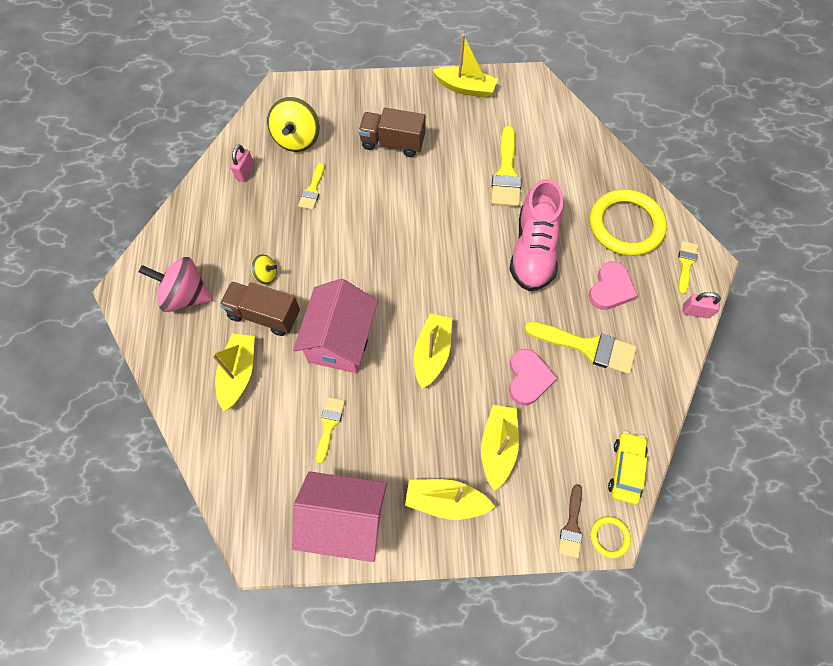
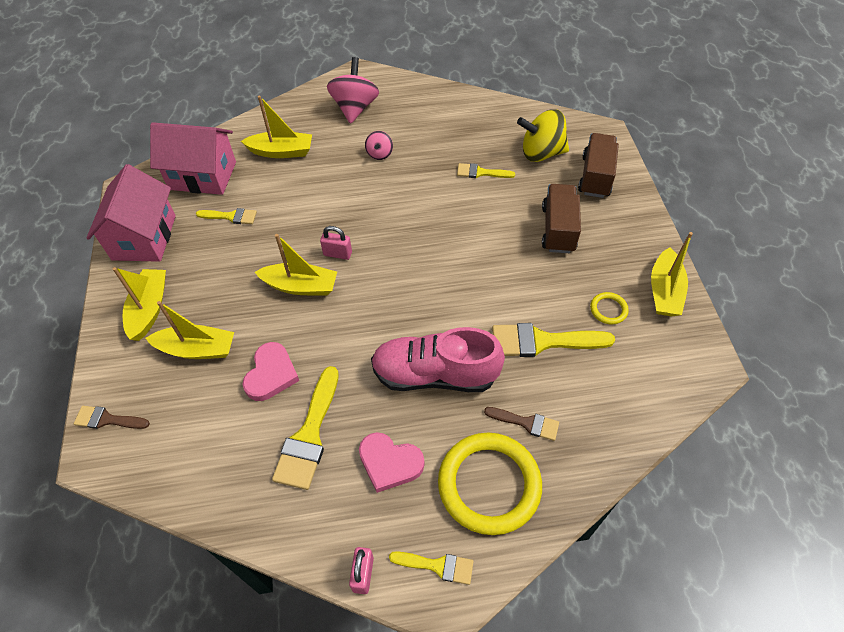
camera: 85 degrees right, 10 degrees down
brown truck [219,281,300,336] -> brown truck moved to [578,133,619,198]
pink padlock [230,144,254,182] -> pink padlock moved to [320,226,352,260]
yellow spinning top [251,254,277,285] -> pink spinning top [365,131,393,160]
pink house [293,278,378,373] -> pink house moved to [150,122,236,195]
pink heart [509,349,557,405] -> pink heart turned 75 degrees counterclockwise [243,342,299,401]
yellow ring [590,516,631,558] -> yellow ring moved to [590,292,629,325]
yellow car [608,431,647,504] -> none
none -> brown brush [484,407,559,441]

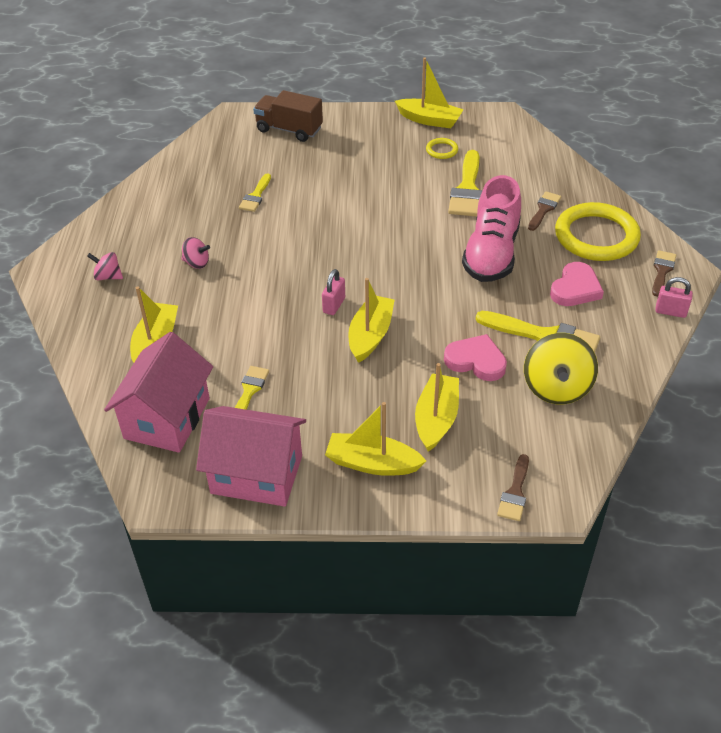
camera: 80 degrees left, 10 degrees down
pink spinning top [327,57,379,124] -> pink spinning top [87,252,123,280], size x0.52
yellow brush [389,551,474,585] -> brown brush [652,250,676,297]
yellow spinning top [517,109,569,162] -> yellow spinning top moved to [524,333,598,404]
brown truck [542,184,581,253] -> none

